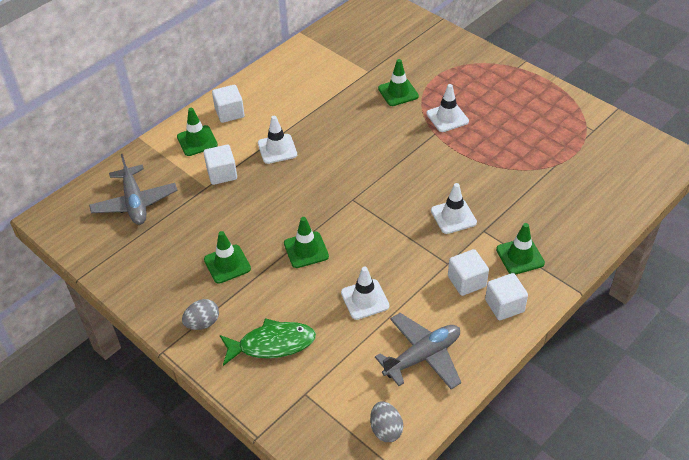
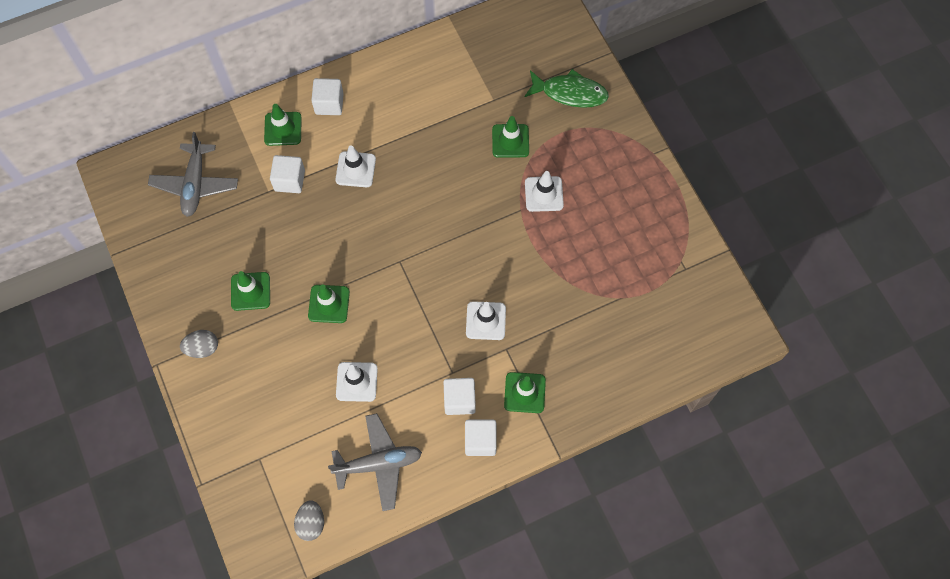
camera: 20 degrees right, 20 degrees up
green fish [220,318,316,366] -> green fish moved to [525,69,609,108]

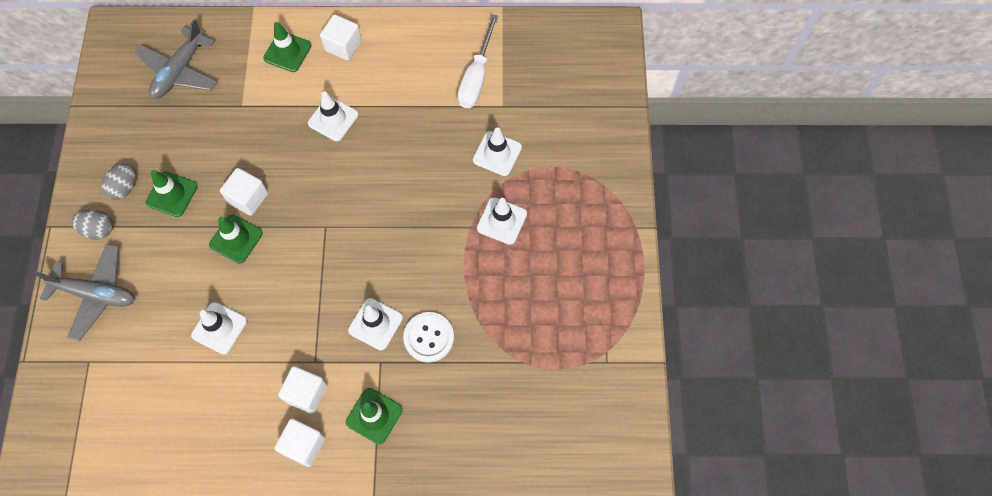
camera: 25 degrees right, 0 degrees up
white cube [270,155,305,193] -> white cube moved to [220,168,268,216]
grey egg [294,500,324,541] -> grey egg moved to [101,164,136,200]
grey plane [328,413,422,511] -> grey plane moved to [33,243,135,341]
green traffic cone [492,116,529,158] -> white traffic cone [473,127,522,176]
green fish [525,69,609,108] -> none
none -> white button [403,312,454,363]
none -> white screwdriver [457,14,499,108]

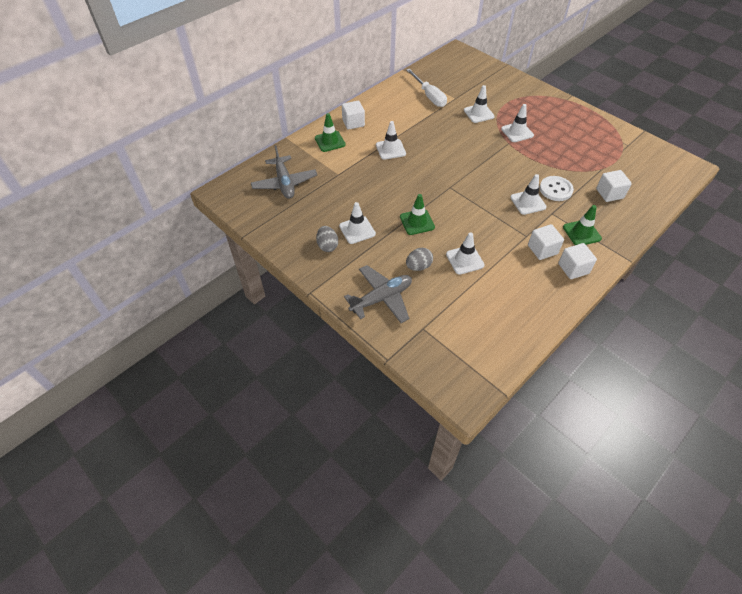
camera: 45 degrees left, 15 degrees down
grey egg [71,210,113,239] -> grey egg moved to [406,248,433,271]
green traffic cone [146,170,198,217] -> white traffic cone [339,202,376,244]
white cube [220,168,268,216] -> white cube moved to [596,170,632,202]

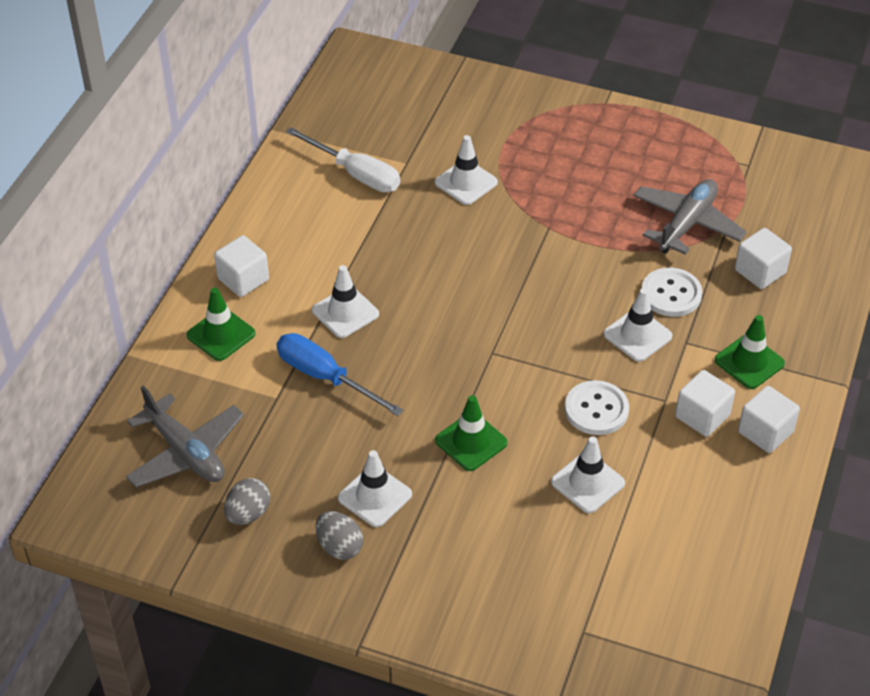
camera: 25 degrees left, 5 degrees down
grey plane [344,265,412,323] -> grey plane moved to [634,179,747,255]
grey egg [406,248,433,271] -> grey egg moved to [224,478,270,525]
white traffic cone [501,104,534,142] -> none
none -> blue screwdriver [276,333,404,416]
none -> white button [565,380,629,435]

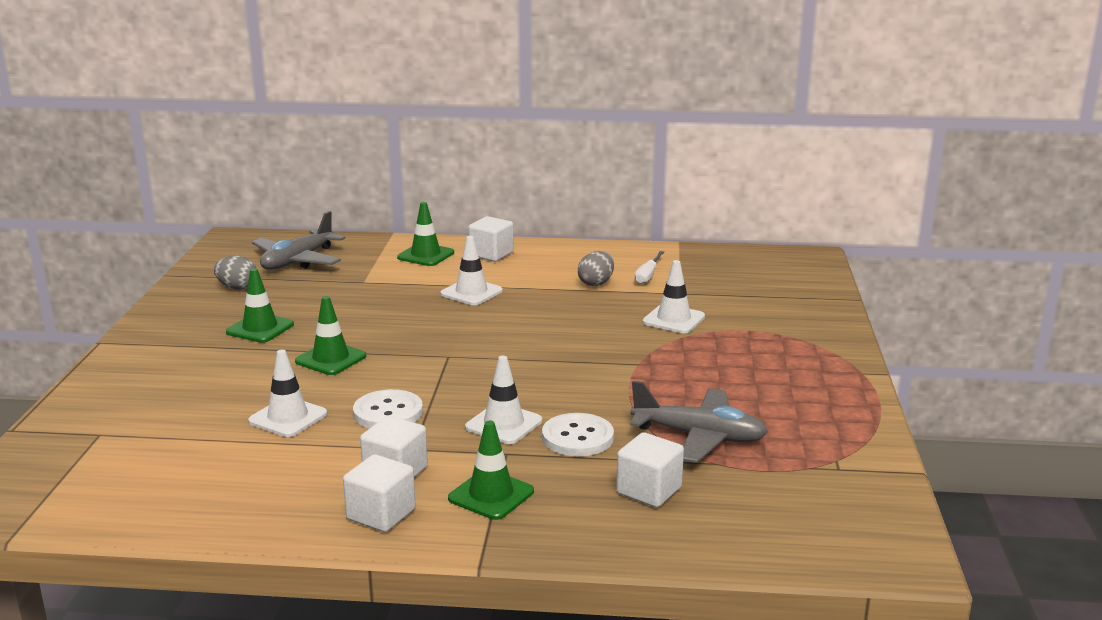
camera: 75 degrees right, 25 degrees down
blue screwdriver [276,333,404,416] -> none
white screwdriver [286,127,400,192] -> white screwdriver [635,251,664,284], size x0.60
grey egg [316,511,363,560] -> grey egg moved to [578,251,614,286]
white traffic cone [338,450,412,527] -> green traffic cone [226,268,294,343]

